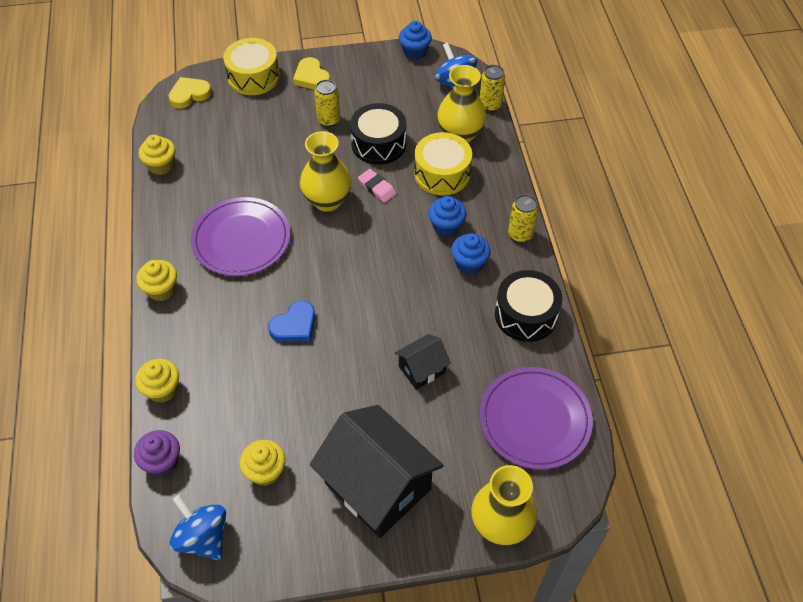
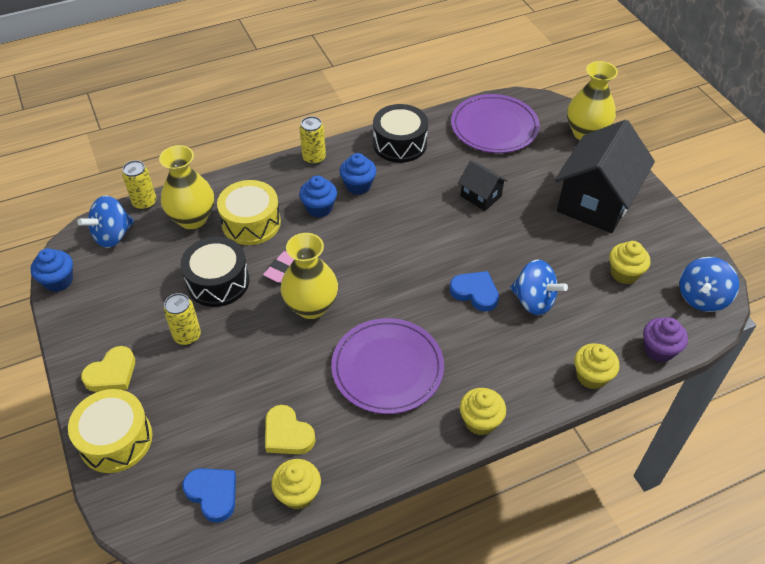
camera: 105 degrees left, 5 degrees down
yellow heart [169,77,212,109] -> yellow heart moved to [265,405,316,454]
none -> blue heart [182,468,236,523]
none -> blue spinning top [510,259,568,315]

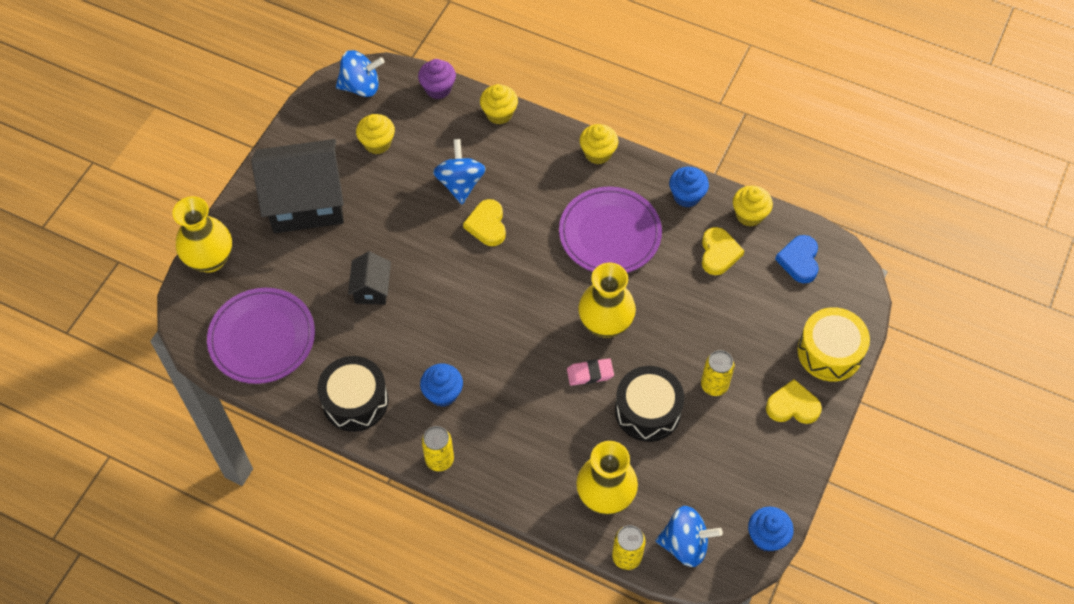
camera: 130 degrees left, 10 degrees up
yellow drum [217,180,281,245] -> none
blue cupcake [299,176,337,218] -> blue cupcake moved to [669,167,709,207]
blue heart [450,271,499,311] -> yellow heart [463,199,506,246]

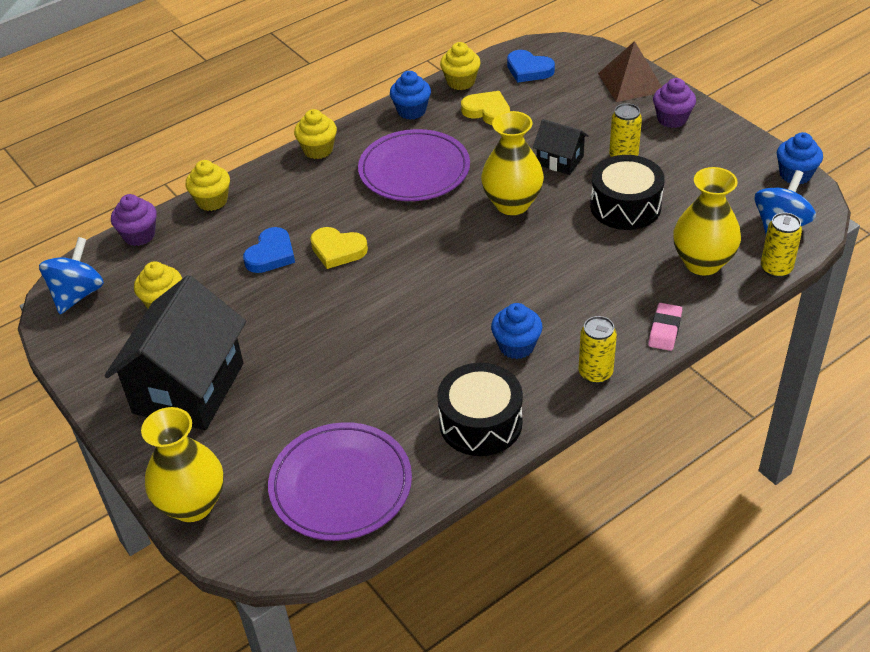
camera: 60 degrees left, 15 degrees down
black house [348,251,391,305] -> black house moved to [533,119,589,175]
blue spinning top [433,139,486,204] -> blue heart [243,227,295,273]
pink eraser [567,358,614,386] -> pink eraser moved to [648,303,682,351]
yellow heart [766,379,822,424] -> purple cupcake [653,78,696,128]
yellow drum [797,307,870,382] -> brown pyramid [598,41,662,102]

